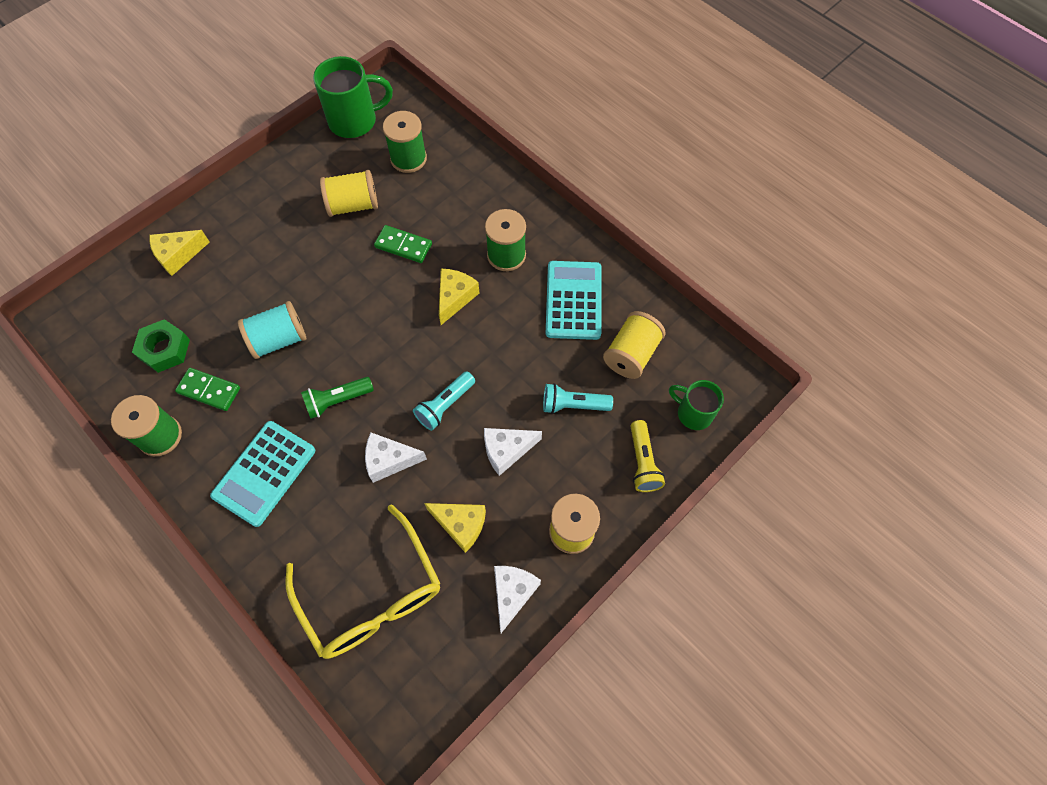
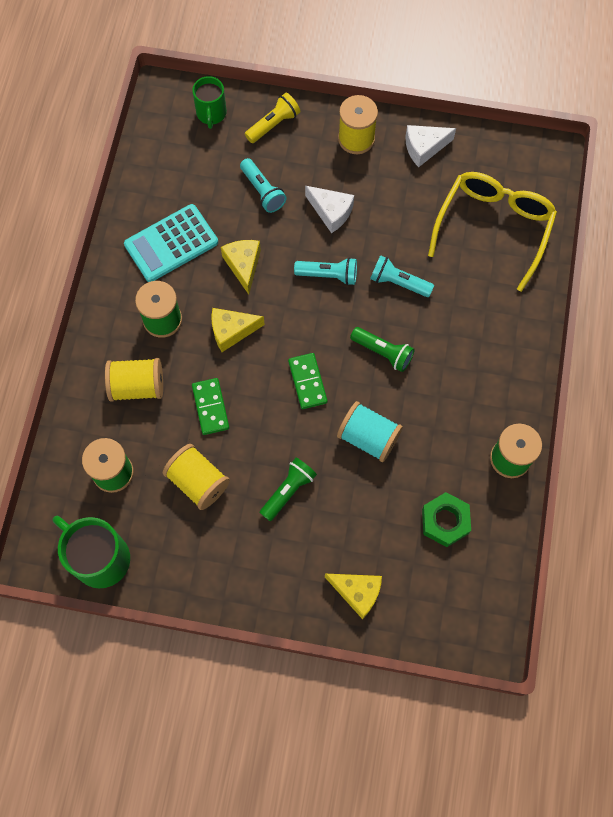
camera: 125 degrees left, 5 degrees up
green domino [175,368,240,411] -> green domino moved to [288,353,327,409]
turquoise calculator [210,421,315,527] -> none
white cheese [365,433,427,483] -> turquoise flashlight [370,255,434,297]
yellow cheese [424,503,486,553] -> yellow cheese moved to [221,240,261,294]
yellow spool [603,311,666,379] -> yellow spool moved to [105,358,163,402]
none -> green flashlight [260,458,317,521]

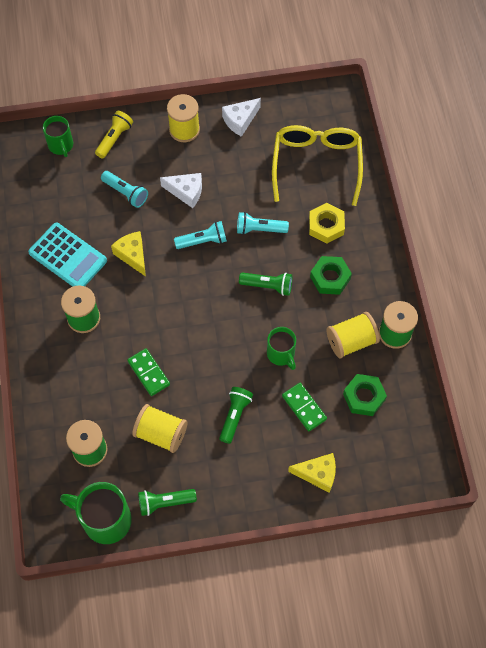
camera: 20 degrees left, 5 degrees down
yellow spool [105,358,163,402] -> yellow spool moved to [326,312,380,358]
turquoise calculator [124,204,218,282] -> turquoise calculator turned 90 degrees counterclockwise [28,223,107,287]
yellow cheese [211,308,265,352] -> none
green domino [288,353,327,409] -> green domino moved to [282,383,327,431]
turquoise spool [337,401,403,462] -> green mug [267,327,296,370]
none -> green flashlight [138,489,197,516]
none -> yellow nut [309,203,345,244]
none -> green nut [310,256,352,295]

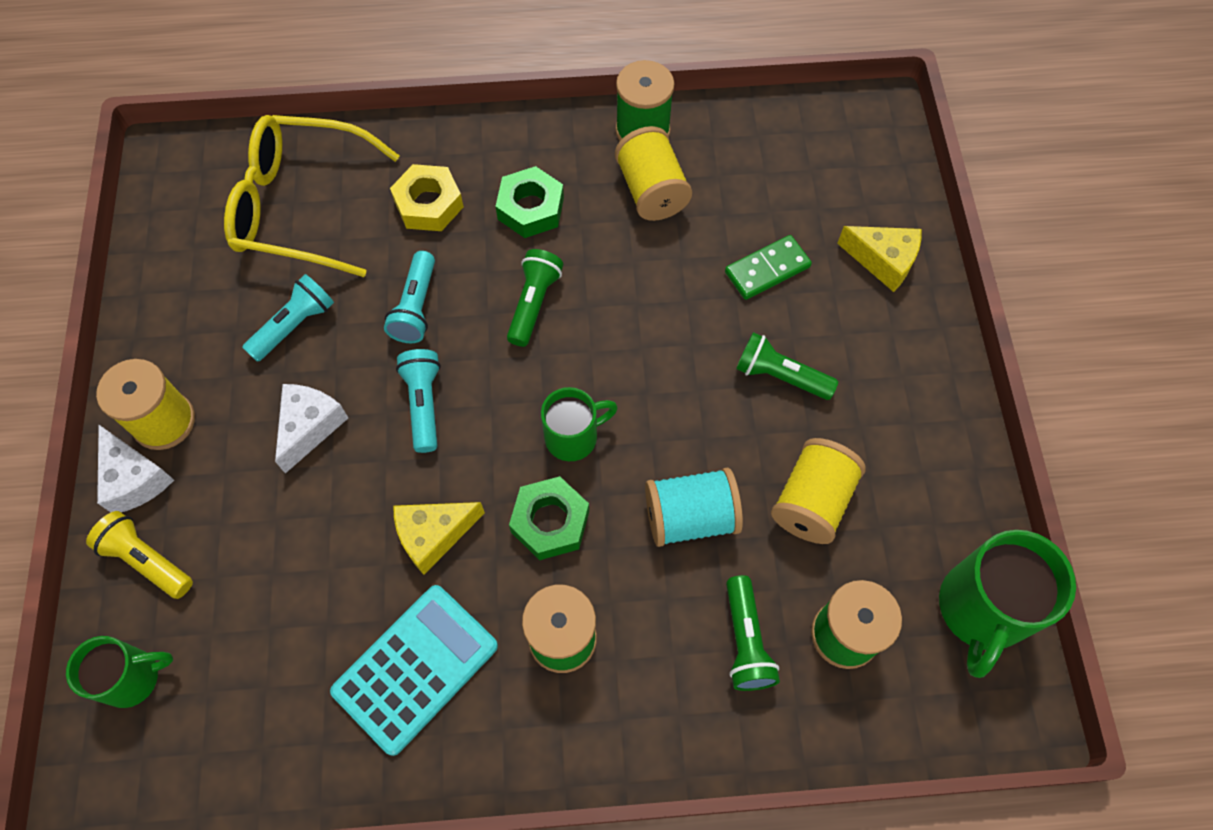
camera: 85 degrees left, 0 degrees up
turquoise flashlight [101,171,148,208] -> turquoise flashlight moved to [242,274,334,362]
green domino [128,348,170,396] -> turquoise spool [645,468,743,547]
green flashlight [138,489,197,516] -> green flashlight moved to [726,575,780,691]
white cheese [222,98,261,137] -> white cheese moved to [97,425,174,512]
green mug [267,327,296,370] -> green mug moved to [541,387,618,461]
yellow cheese [288,453,336,493] -> yellow cheese turned 105 degrees clockwise [837,226,921,292]
green nut [343,374,387,416] -> green nut moved to [509,476,589,560]

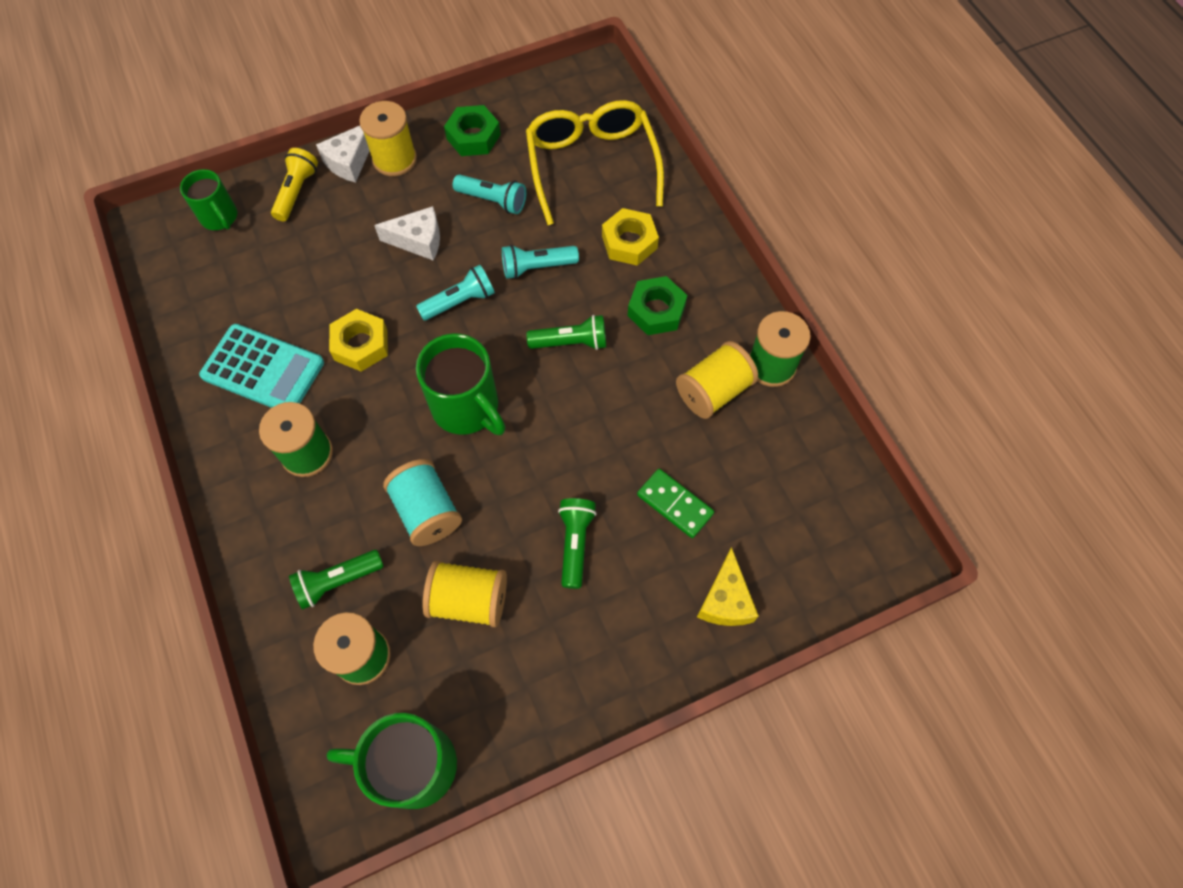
camera: 70 degrees right, 0 degrees up
yellow cheese [393,502,485,575] -> yellow nut [329,309,388,372]
green nut [509,476,589,560] -> green nut moved to [444,105,501,156]
green mug [541,387,618,461] -> green mug [416,334,505,435], size x1.61

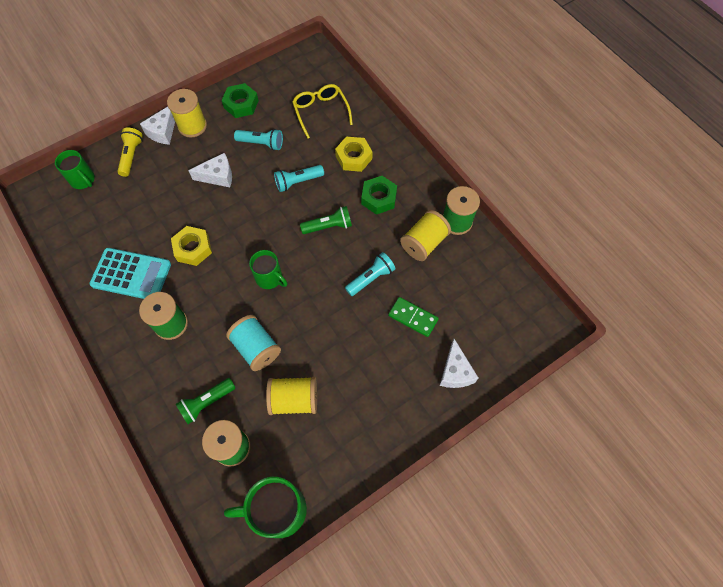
camera: 10 degrees left, 0 degrees up
turquoise flashlight [416,265,495,320] -> turquoise flashlight moved to [345,252,396,296]
green mug [416,334,505,435] -> green mug [249,250,287,289], size x0.62
yellow glasses [526,100,664,225] -> yellow glasses [292,84,353,139], size x0.64
green flashlight [558,498,596,589] -> none
yellow cheese [697,547,759,626] -> white cheese [440,339,478,388]

